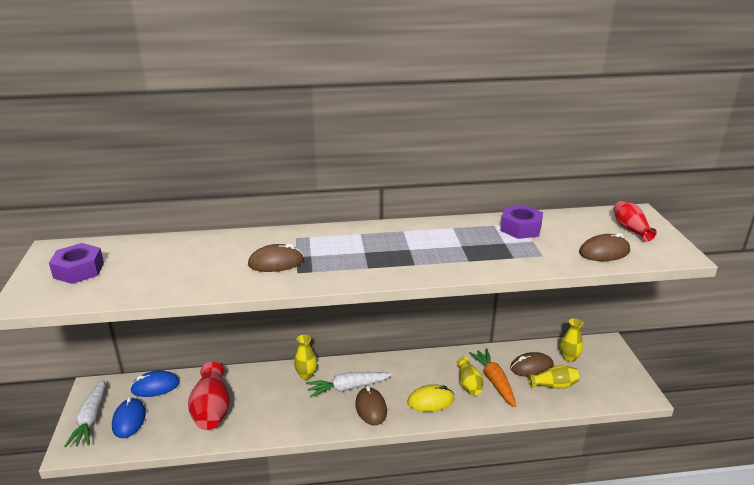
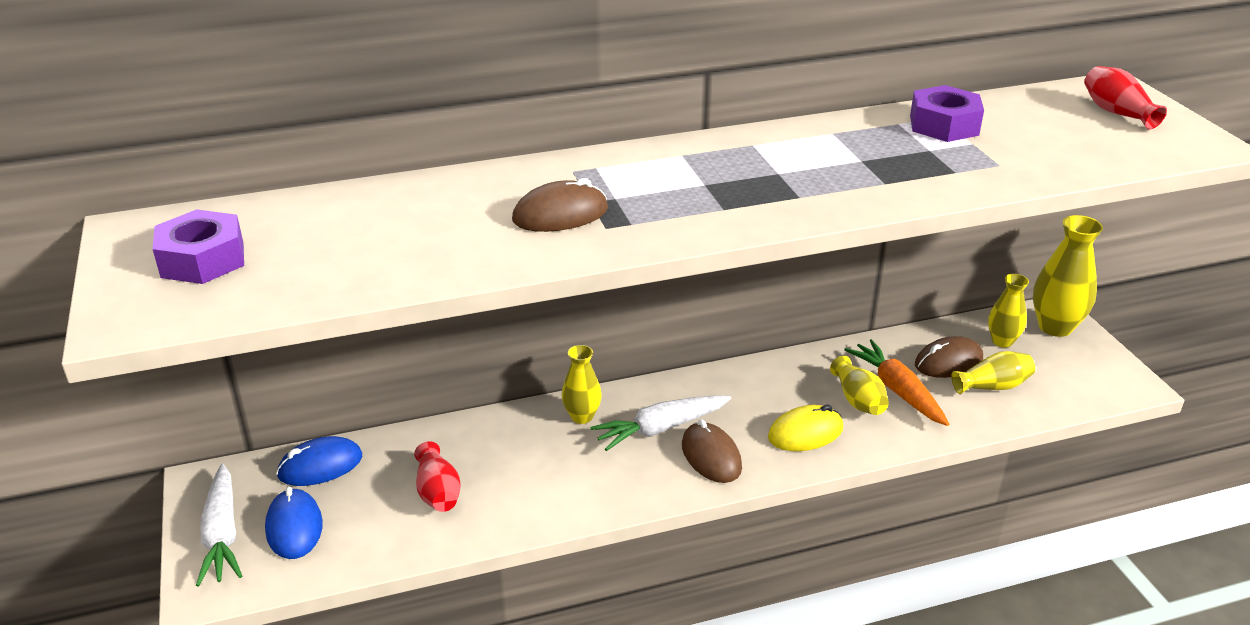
camera: 10 degrees left, 5 degrees up
red vase [188,362,230,430] -> red vase [414,441,461,512], size x0.61
brown mouse [579,233,630,261] -> none
none -> yellow vase [1033,215,1103,337]

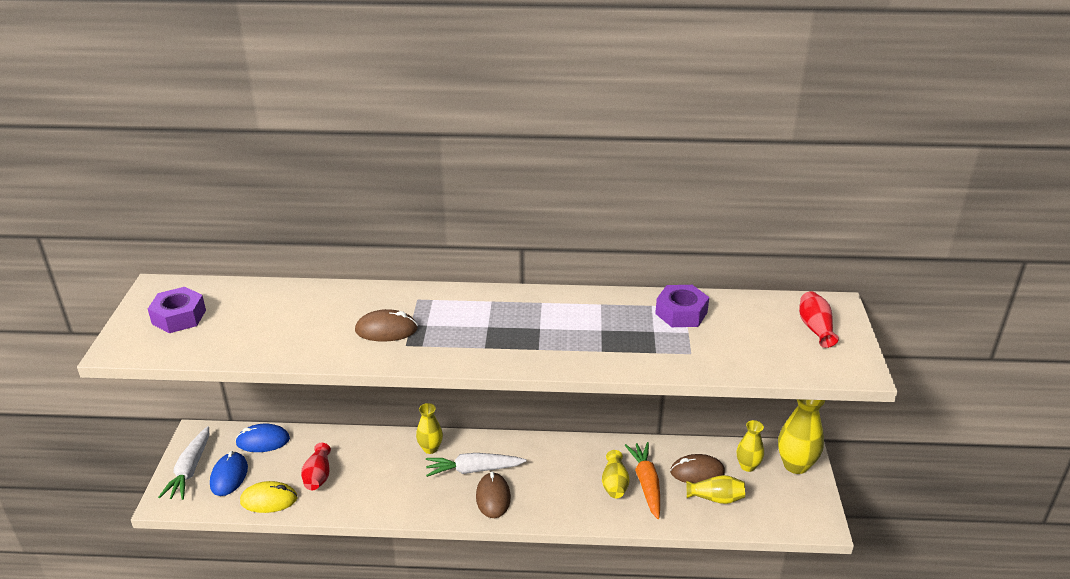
camera: 20 degrees right, 0 degrees up
yellow mouse [768,405,843,451] -> yellow mouse moved to [240,481,297,513]

